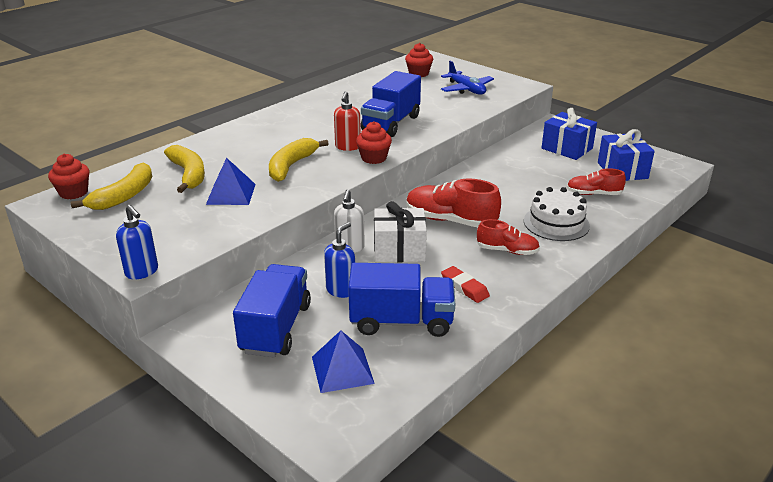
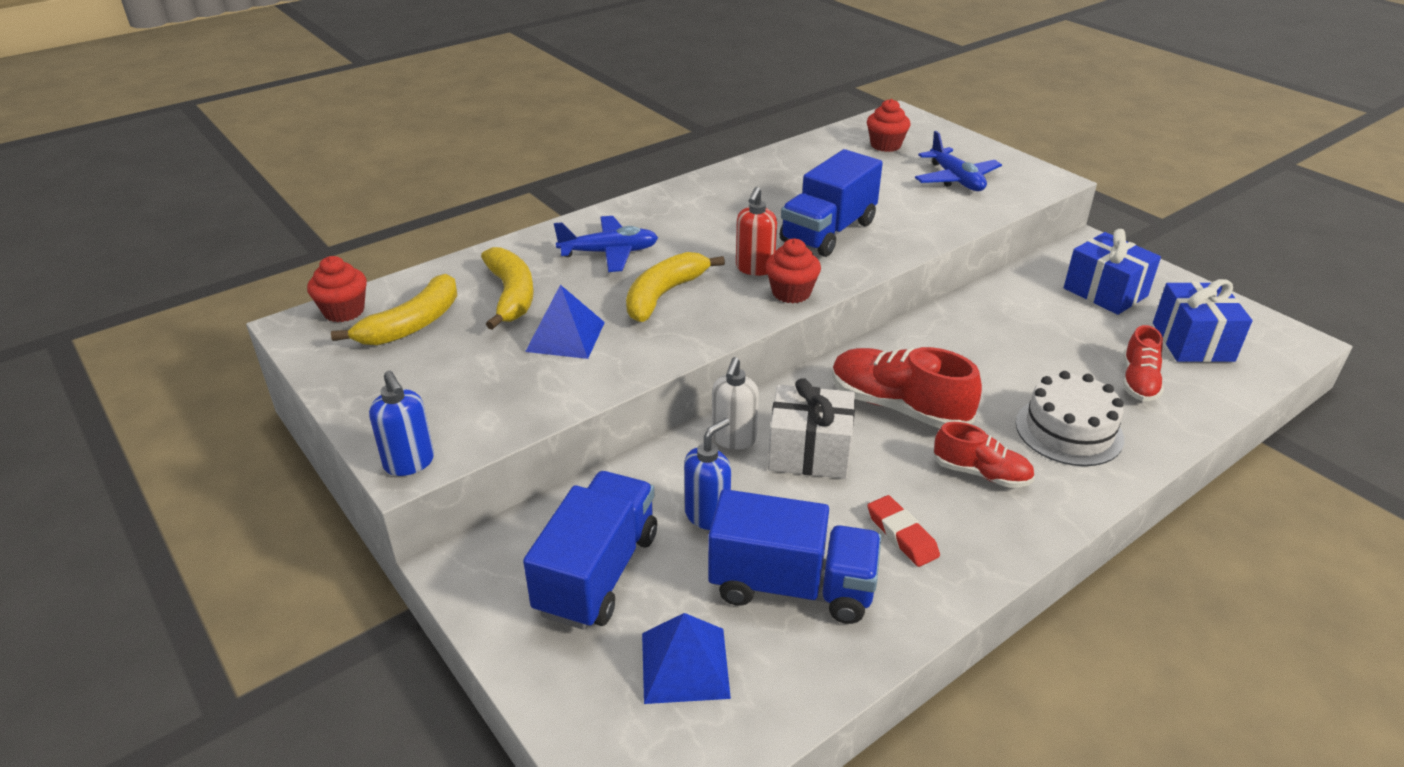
camera: 10 degrees right, 5 degrees up
red shoe [567,168,626,195] -> red shoe turned 90 degrees counterclockwise [1123,325,1164,401]
none -> blue plane [554,216,658,272]

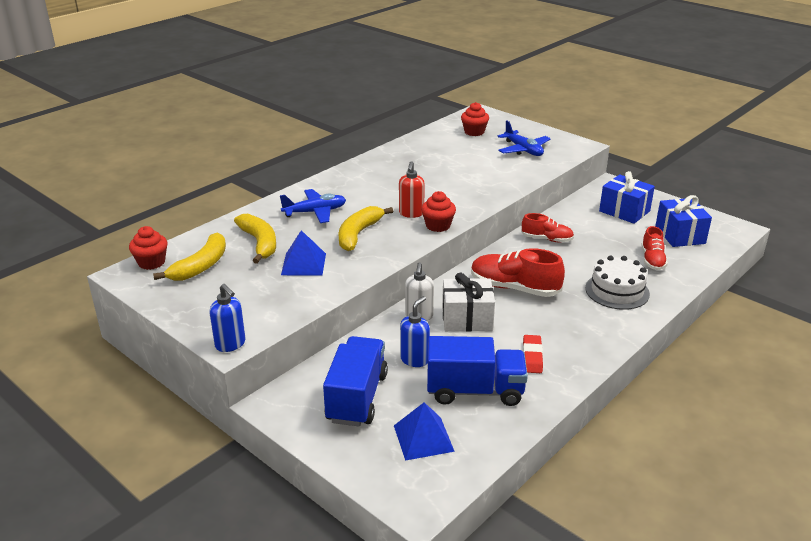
camera: 10 degrees left, 5 degrees down
blue truck [780,149,883,257] -> none
red eraser [867,495,940,567] -> red eraser turned 45 degrees clockwise [523,335,543,373]
red shoe [933,422,1035,488] -> red shoe moved to [521,213,574,242]

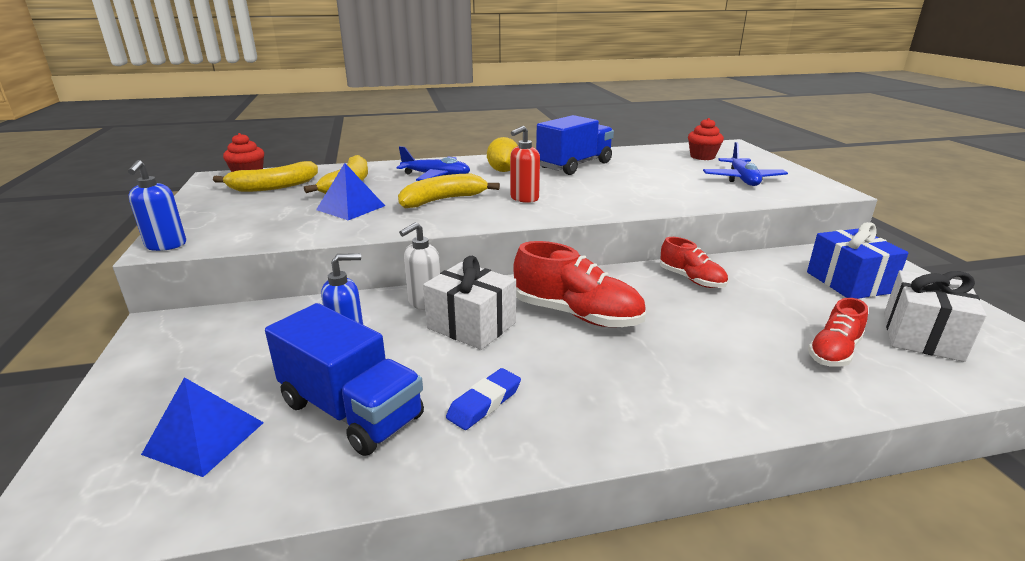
camera: 35 degrees right, 5 degrees down
blue truck [323,336,388,427] -> blue truck moved to [536,115,614,175]
red cupcake [421,191,456,232] -> none
red shoe [471,248,565,297] -> red shoe turned 150 degrees clockwise [513,241,646,327]
red eraser [523,335,543,373] -> blue eraser [446,368,521,430]
white cake [585,255,650,310] -> none
blue gift [655,195,712,247] -> white gift [884,270,987,362]
none -> yellow lemon [487,137,518,172]

